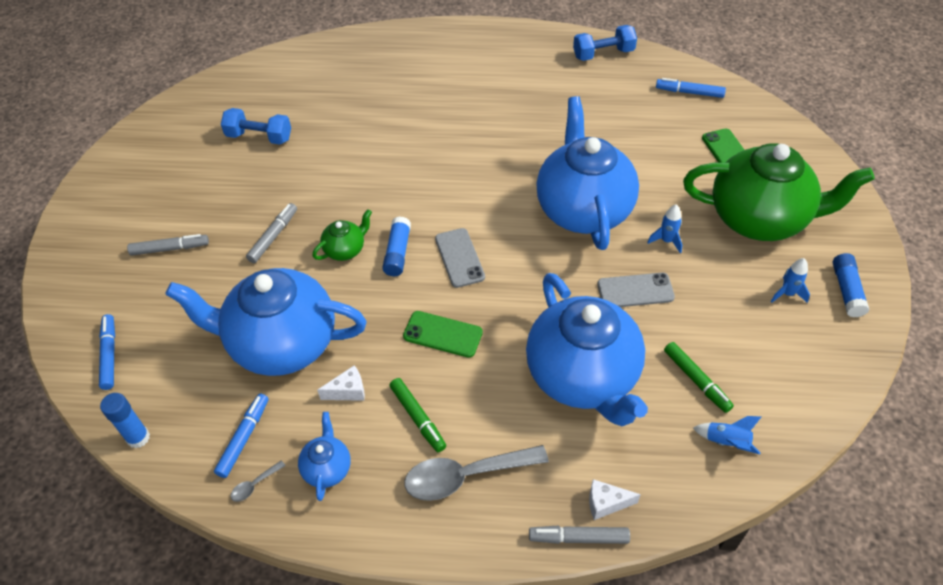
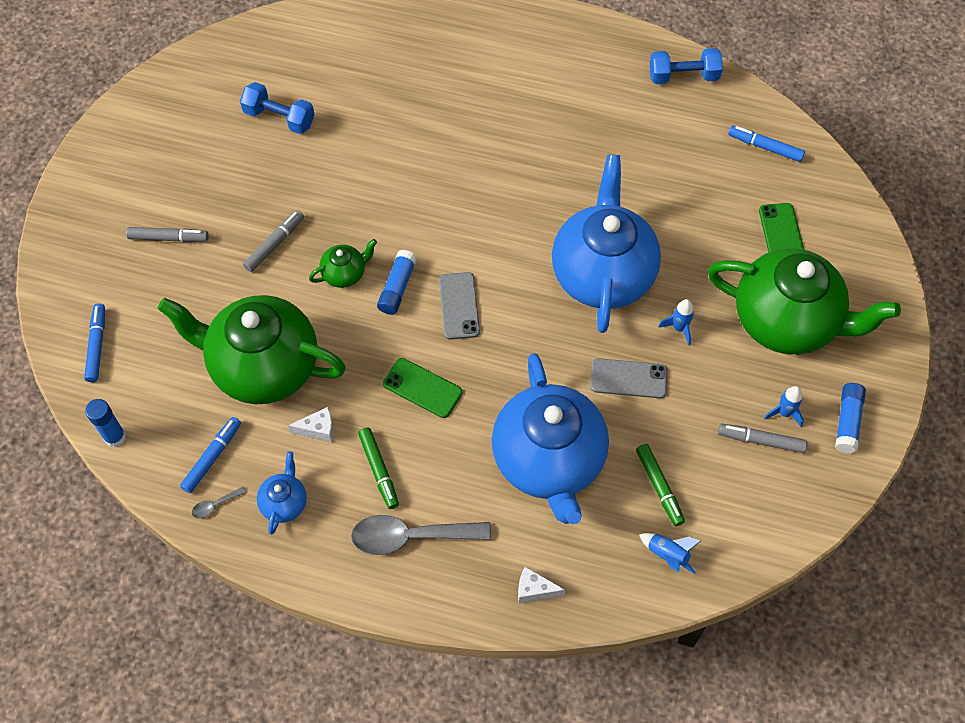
camera: 10 degrees right, 10 degrees up
blue teapot [165,268,367,376] -> green teapot [158,295,346,404]
grey marker [529,526,630,544] -> grey marker moved to [718,424,807,453]

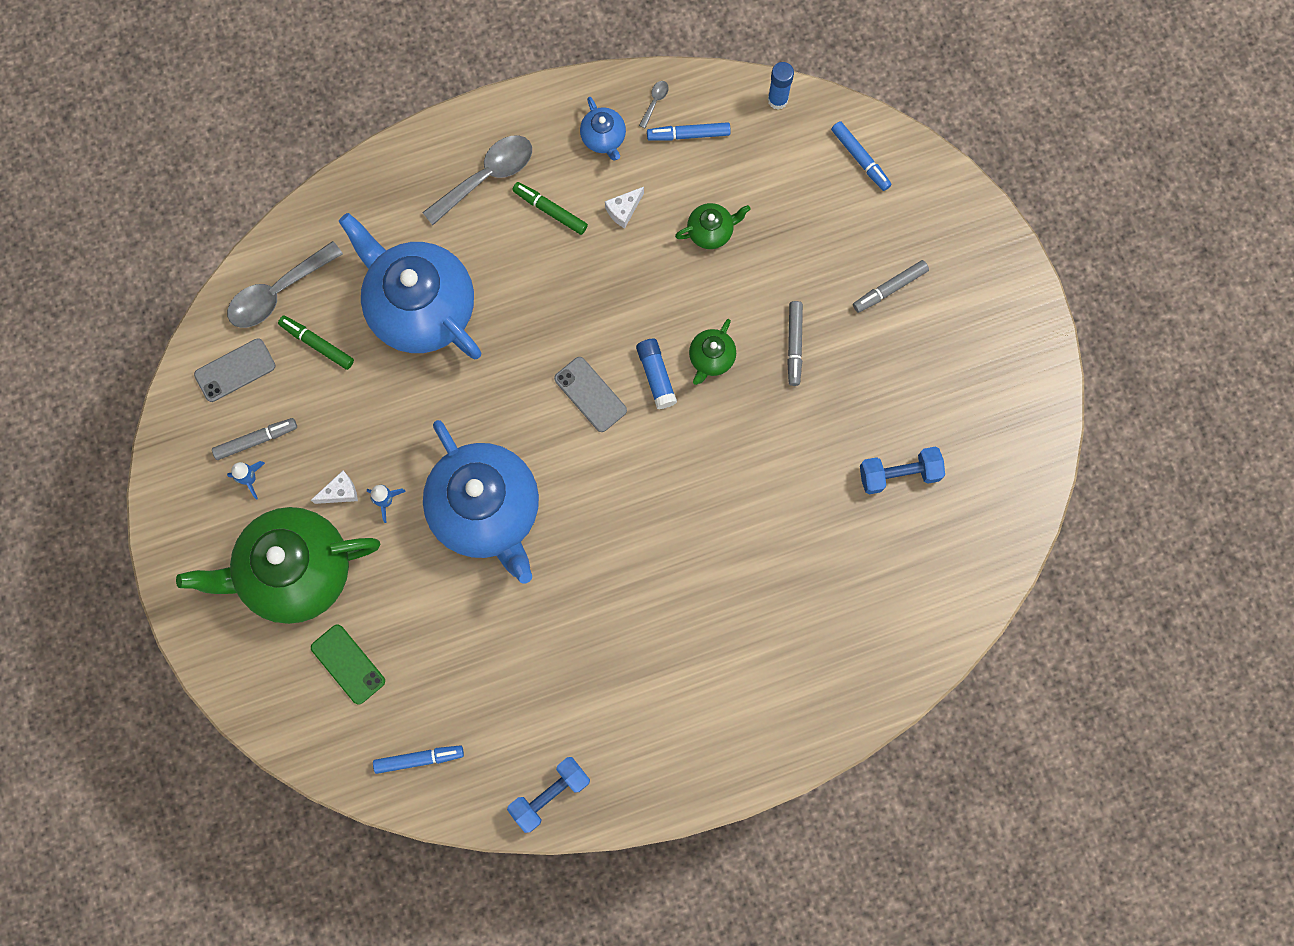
camera: 145 degrees right, 15 degrees up
green teapot [158,295,346,404] -> green teapot [675,203,751,249], size x0.42
blue marker [180,417,241,493] -> blue marker turned 90 degrees clockwise [647,122,731,141]
green phone [383,358,462,418] -> none
white cheese [518,567,565,603] -> white cheese moved to [311,471,358,504]
grey phone [590,358,668,398] -> grey phone moved to [194,338,275,402]
blue rocket [639,533,701,574] -> grey spoon [227,241,343,328]
blue glue stick [835,383,866,453] -> none

